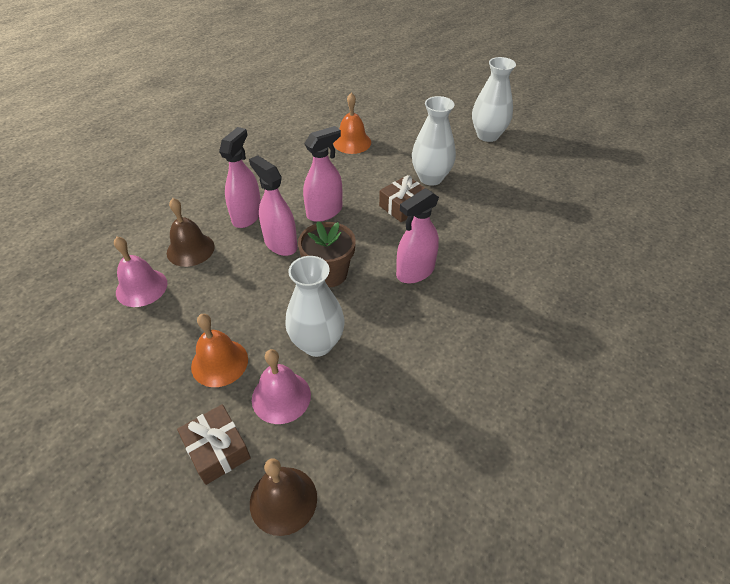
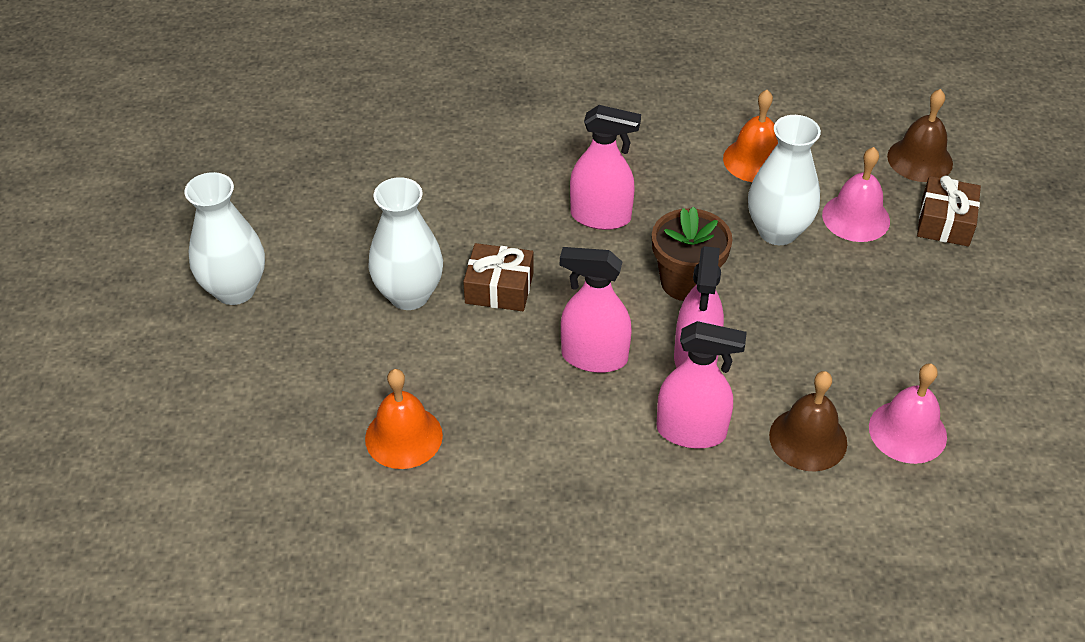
camera: 130 degrees left, 0 degrees up
orange bell [191,314,248,387] -> orange bell moved to [723,90,778,182]
pink spray bottle [219,127,261,228] -> pink spray bottle turned 150 degrees counterclockwise [657,321,747,449]

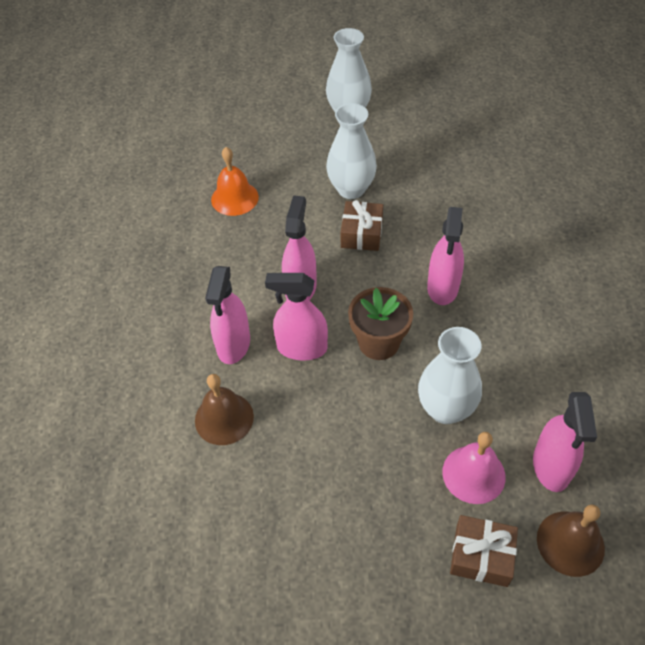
camera: 90 degrees right, 5 degrees up
orange bell [723,90,778,182] -> none
pink bell [869,364,947,464] -> none
none -> pink spray bottle [533,392,597,492]

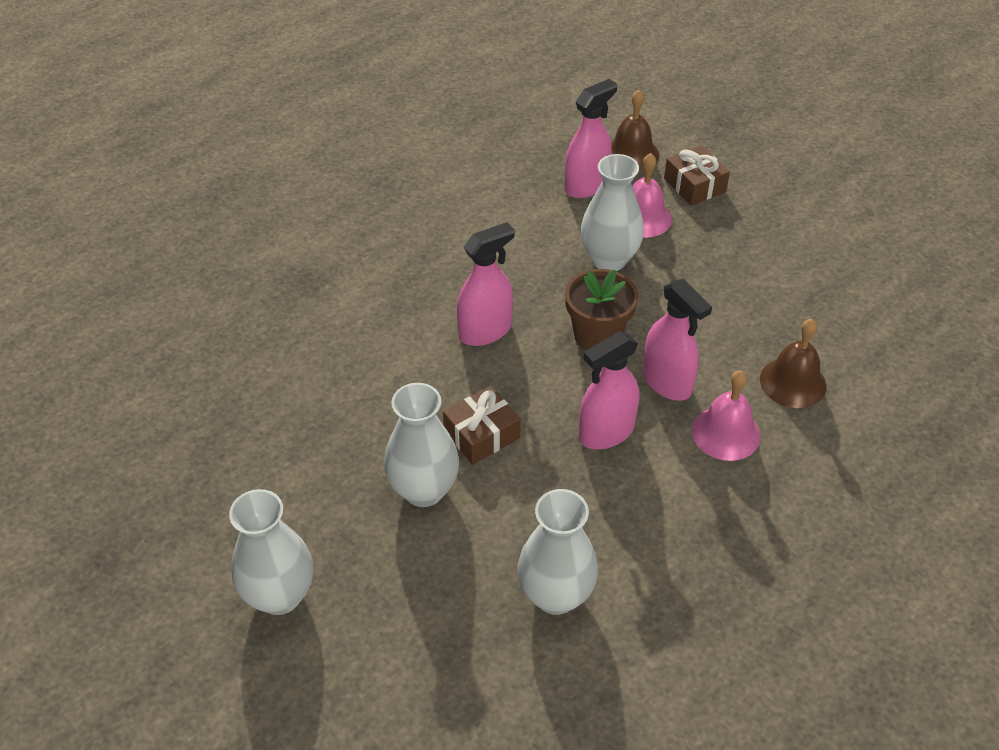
camera: 135 degrees left, 5 degrees down
pink spray bottle [205,266,250,364] -> pink bell [692,370,760,461]
orange bell [211,147,259,216] -> white vase [517,489,598,615]

